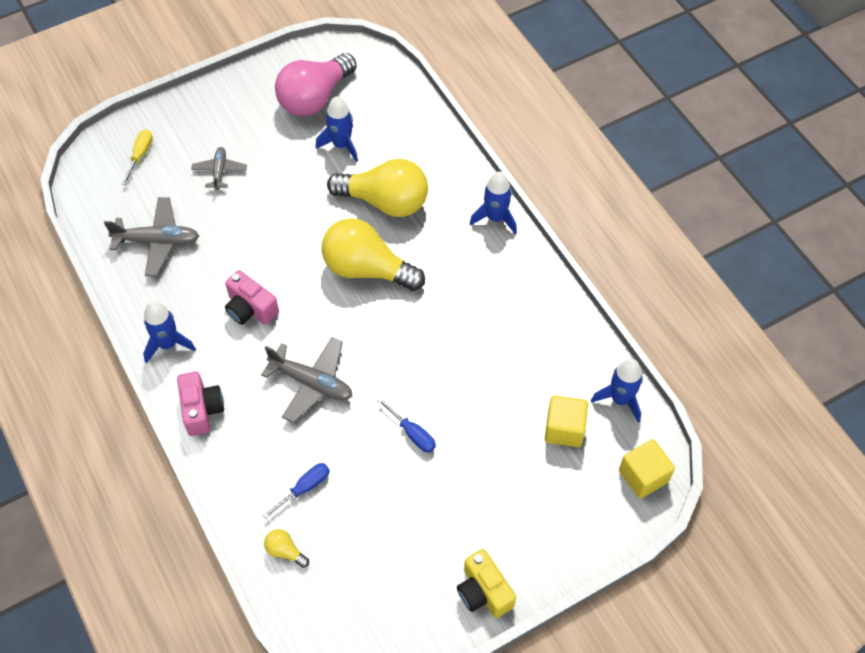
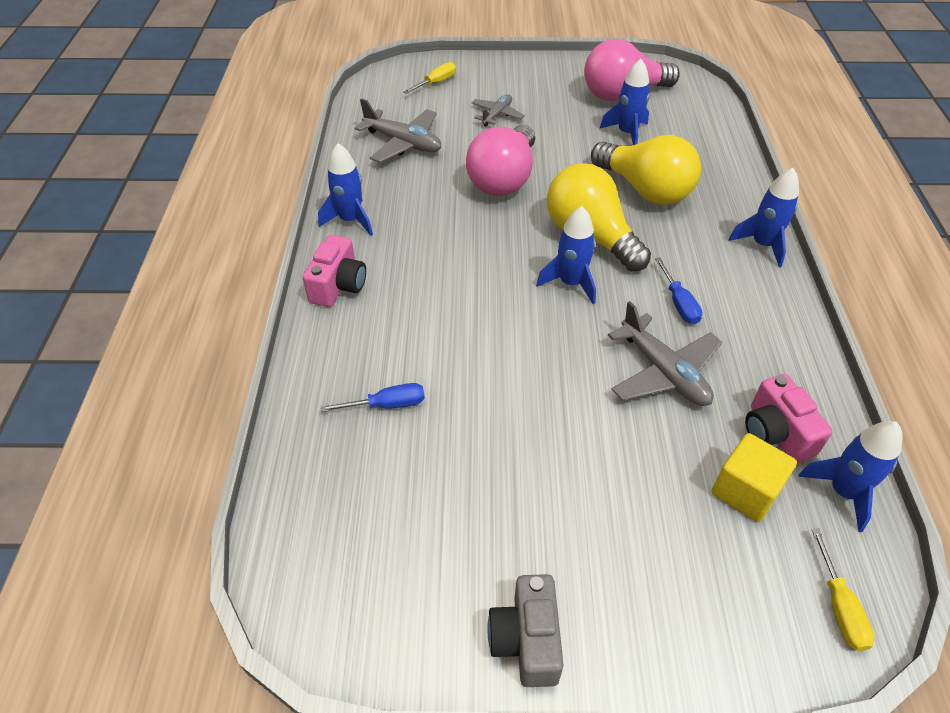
camera: 30 degrees right, 10 degrees down
pink camera [225,270,279,325] -> pink camera moved to [745,374,833,463]
grey plane [261,337,352,423] -> grey plane moved to [608,301,722,406]
yellow light bulb [264,529,309,568] -> none
blue screwdriver [377,397,436,453] -> blue screwdriver moved to [655,257,702,324]
yellow camera [457,549,516,618] -> grey camera [487,574,564,687]
yellow cube [619,439,675,499] -> yellow screwdriver [811,528,875,651]
none -> pink light bulb [466,125,535,196]
none -> blue rocket [536,206,596,304]

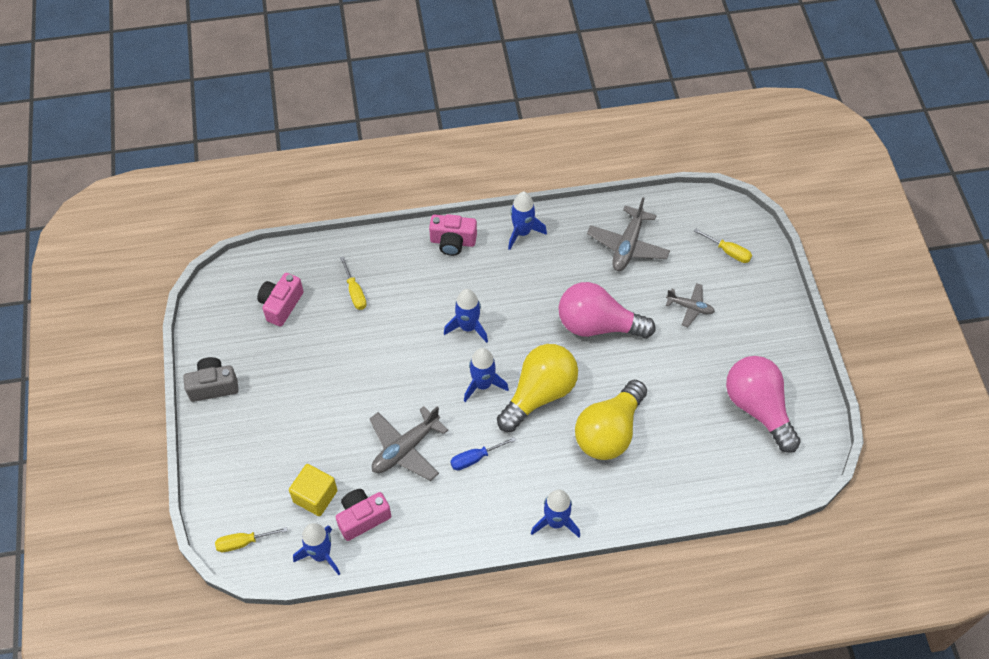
camera: 80 degrees right, 10 degrees up
blue screwdriver [320,383,425,412] -> yellow screwdriver [340,256,367,310]
blue rocket [599,59,650,145] -> blue rocket moved to [444,289,488,343]
none -> pink camera [257,273,304,327]

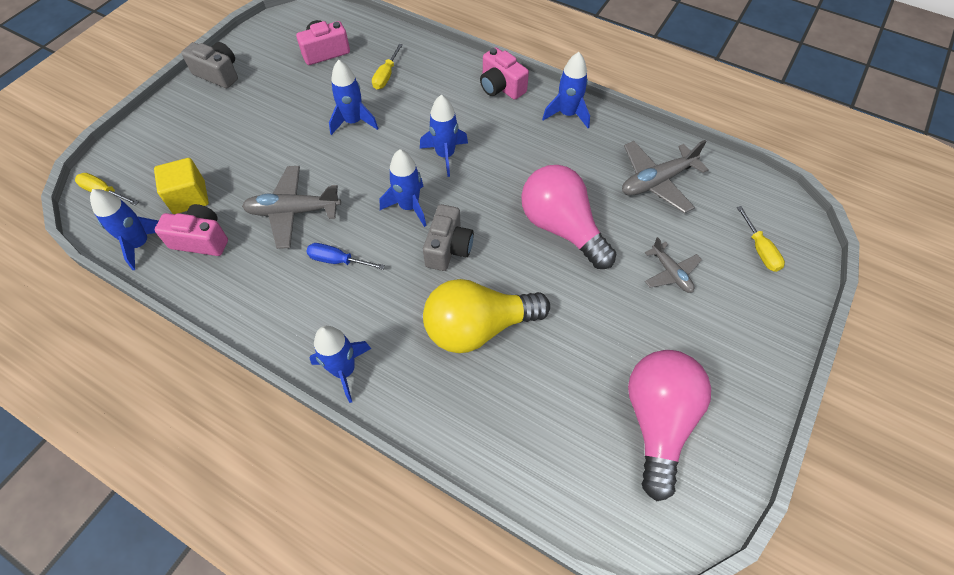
camera: 40 degrees right, 0 degrees up
yellow light bulb [497,344,578,432] -> grey camera [423,204,474,271]
none -> blue rocket [329,60,378,135]

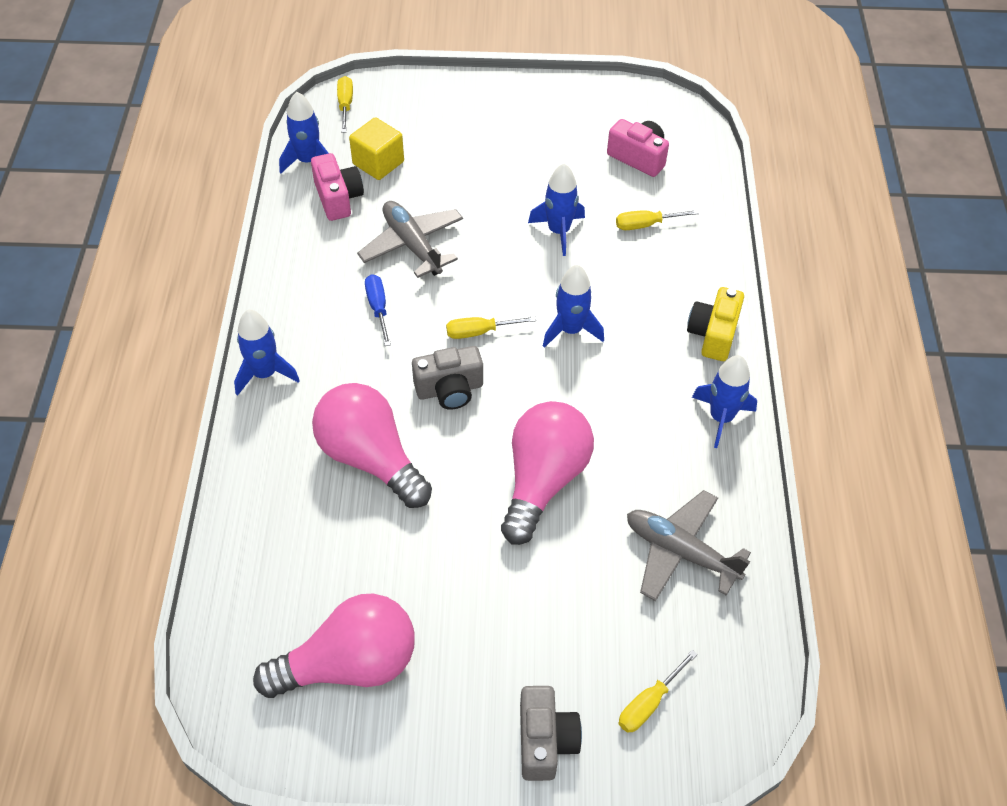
camera: 60 degrees right, 5 degrees down
grey camera [181,42,238,88] -> grey camera moved to [520,686,582,781]
blue rocket [380,149,426,227] -> yellow screwdriver [446,316,536,339]
yellow light bulb [423,279,550,353] -> pink light bulb [312,383,432,508]
pink camera [480,47,529,100] -> yellow camera [687,287,744,361]
grey plane [645,237,702,293] -> none

